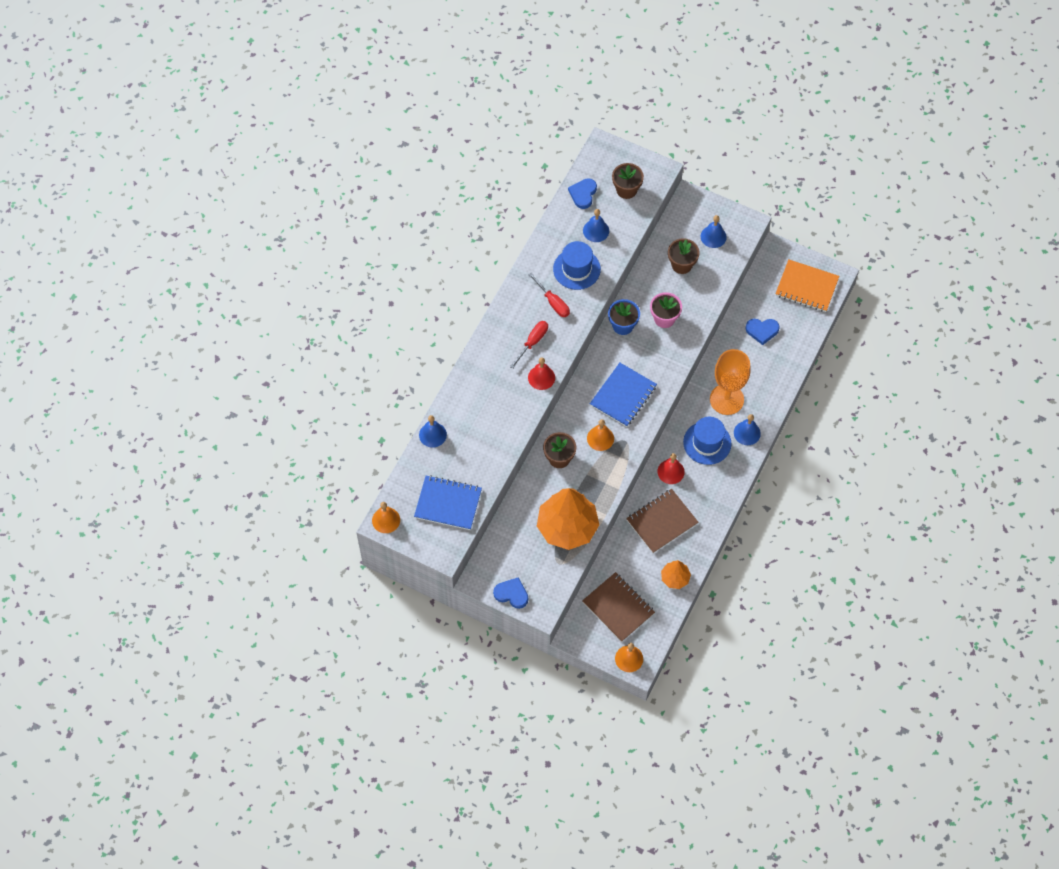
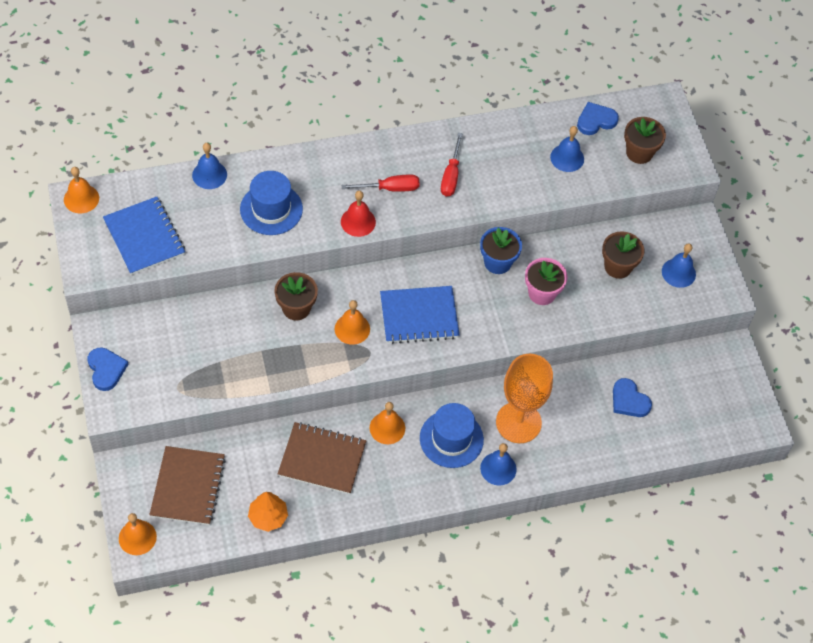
camera: 45 degrees right, 5 degrees down
orange tree [537,488,599,550] -> none
blue hat [553,241,601,290] -> blue hat moved to [240,171,303,235]
red bell [657,453,685,484] -> orange bell [370,402,405,444]
orange notebook [775,260,839,312] -> none

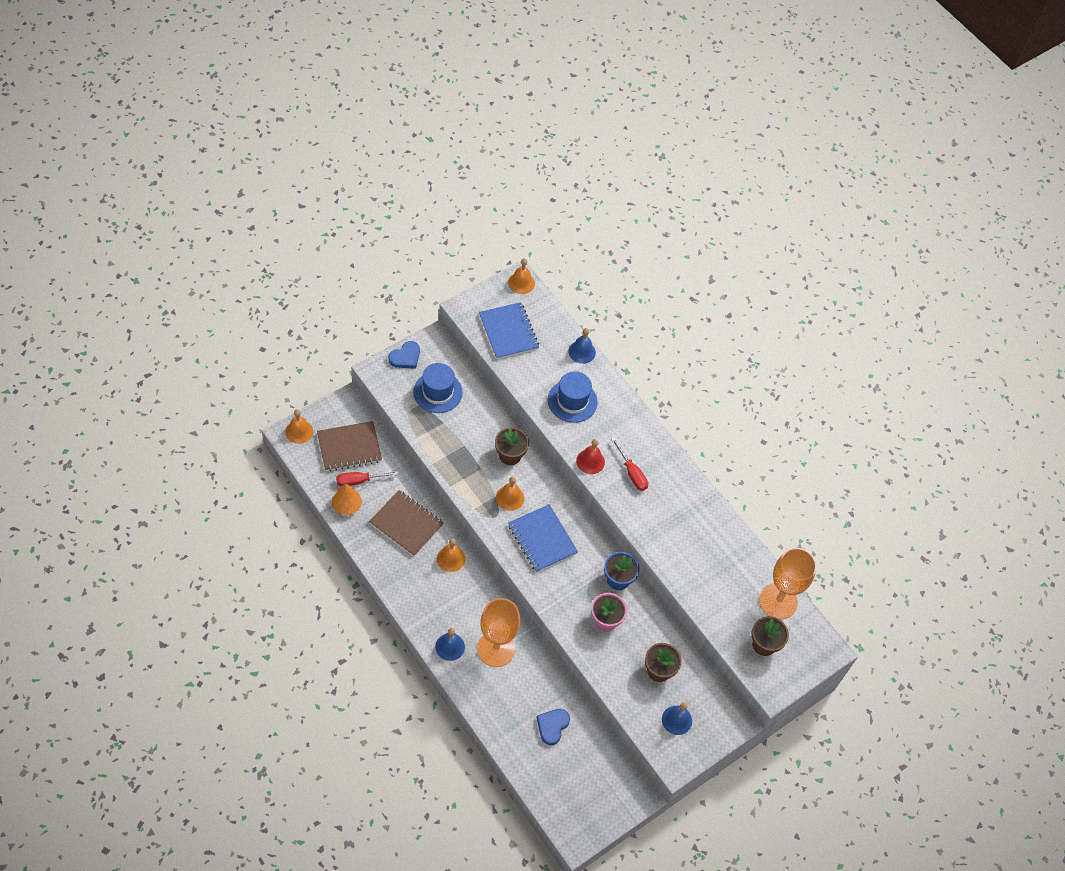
camera: 65 degrees right, 0 degrees up
blue notebook [103,197,185,275] -> blue notebook turned 60 degrees counterclockwise [479,302,539,359]
brown notebook [278,422,366,494] -> brown notebook turned 45 degrees counterclockwise [369,490,444,556]
blue hat [420,403,484,468] -> blue hat moved to [413,363,463,413]
red screwdriver [441,133,463,197] -> red screwdriver moved to [336,471,399,486]
blue bell [550,126,584,172] -> none
blue heart [577,102,619,135] -> orange goblet [759,548,817,619]

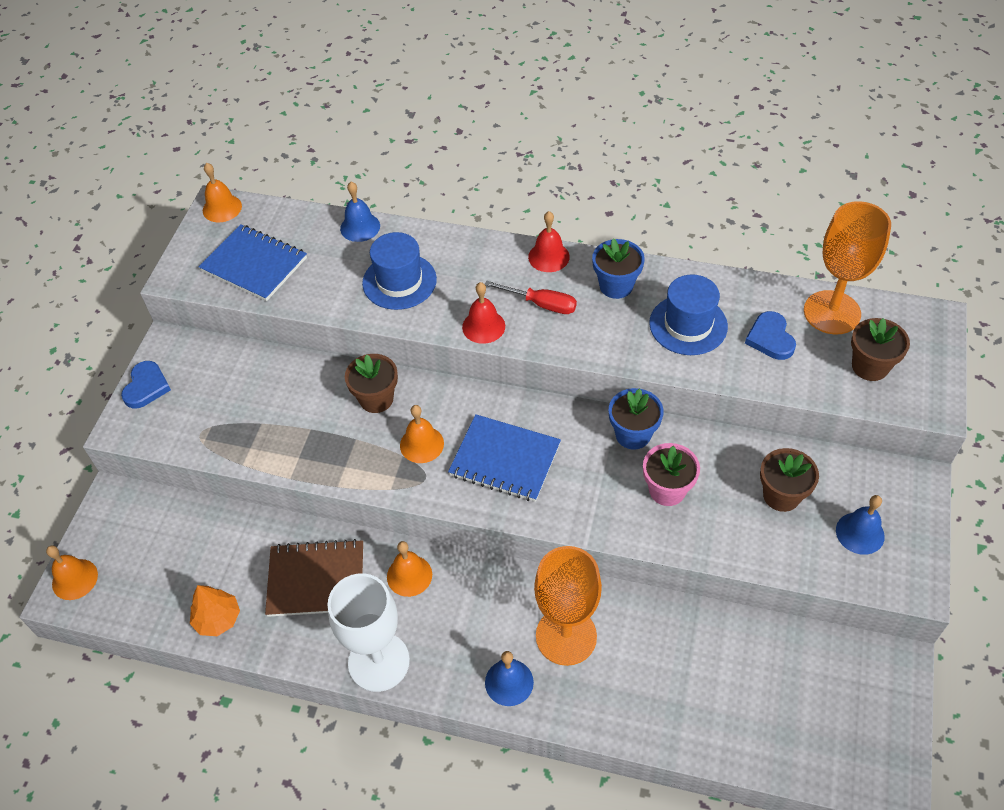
camera: 30 degrees left, 5 degrees down
brown notebook [317,421,382,472] -> none
red screwdriver [336,471,399,486] -> none
blue hat [413,363,463,413] -> blue hat moved to [649,274,728,355]
blue heart [537,709,570,745] -> blue heart moved to [745,311,796,360]
none -> white goblet [328,574,410,692]
none -> red bell [528,211,570,272]
none -> blue flower pot [592,239,645,299]

